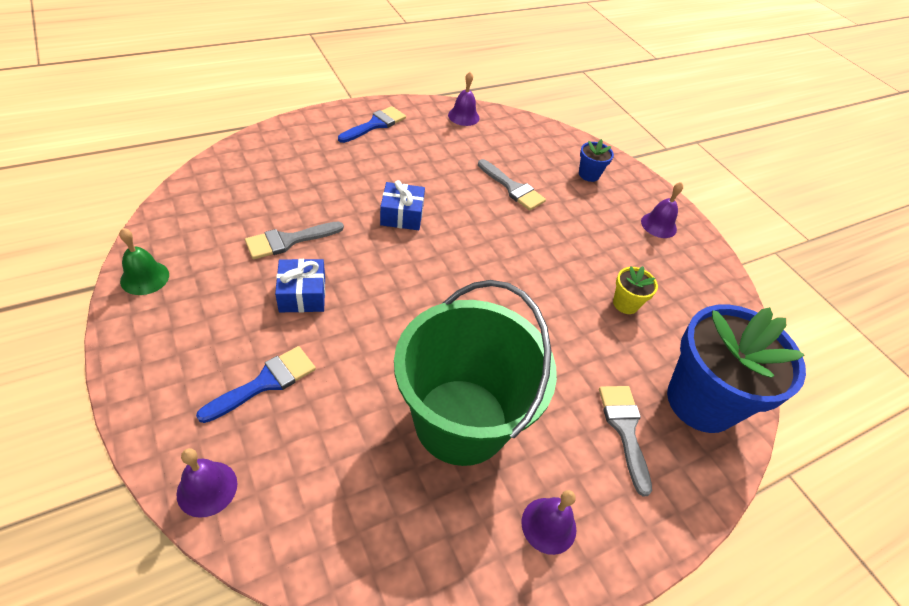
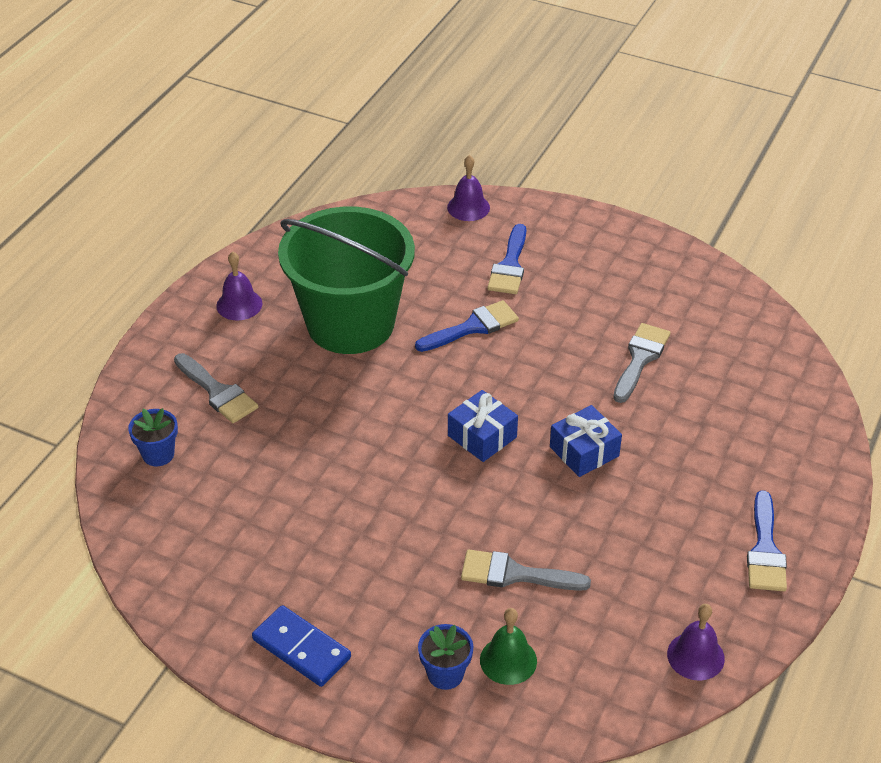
camera: 150 degrees right, 5 degrees down
green bell [119,228,169,295] -> green bell moved to [480,608,537,685]
blue gift [275,259,325,313] -> blue gift moved to [448,390,518,462]
yellow flower pot [613,266,658,314] -> none
purple bell [641,182,683,238] -> blue domino [252,605,351,687]
blue flower pot [667,304,806,433] -> blue flower pot [128,408,178,467], size x0.42
none -> blue brush [415,300,519,352]

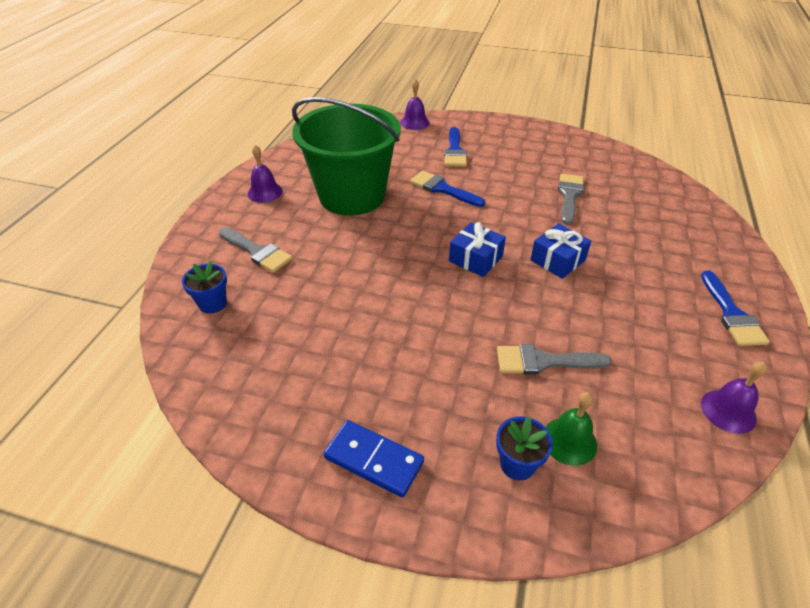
camera: 10 degrees left, 0 degrees up
blue brush [415,300,519,352] -> blue brush turned 105 degrees counterclockwise [410,171,485,207]

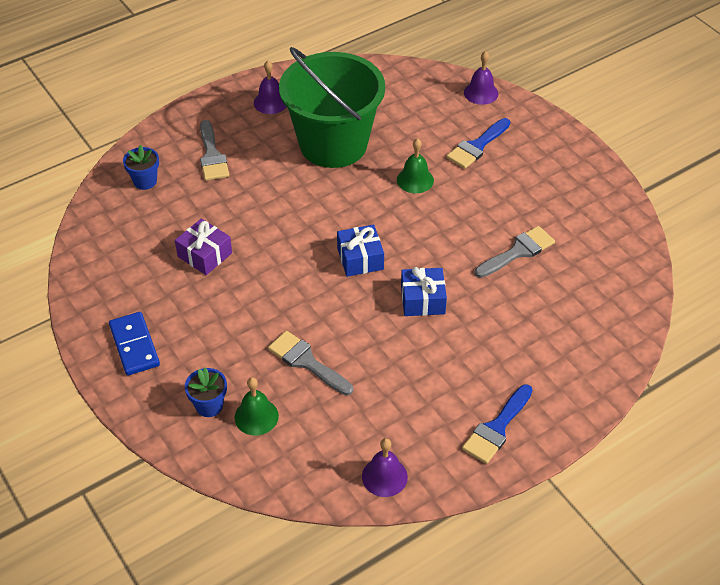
camera: 40 degrees right, 5 degrees up
blue brush [410,171,485,207] -> green bell [397,138,434,193]
none -> purple gift [175,218,232,275]

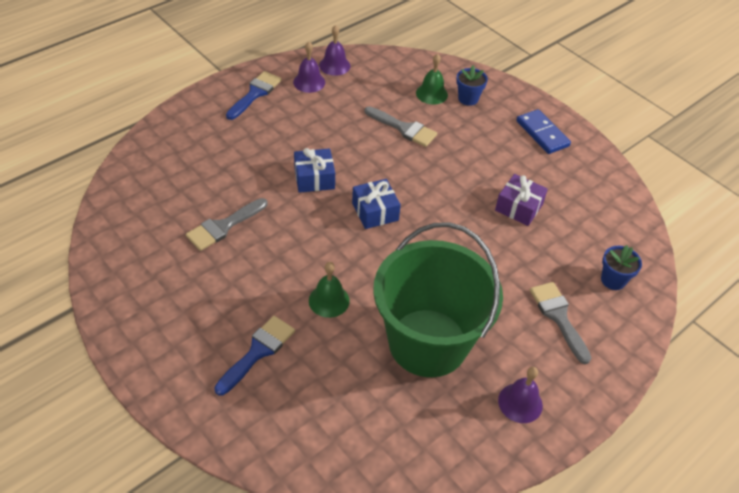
camera: 170 degrees right, 0 degrees up
purple bell [464,51,498,105] -> purple bell moved to [293,42,325,93]

